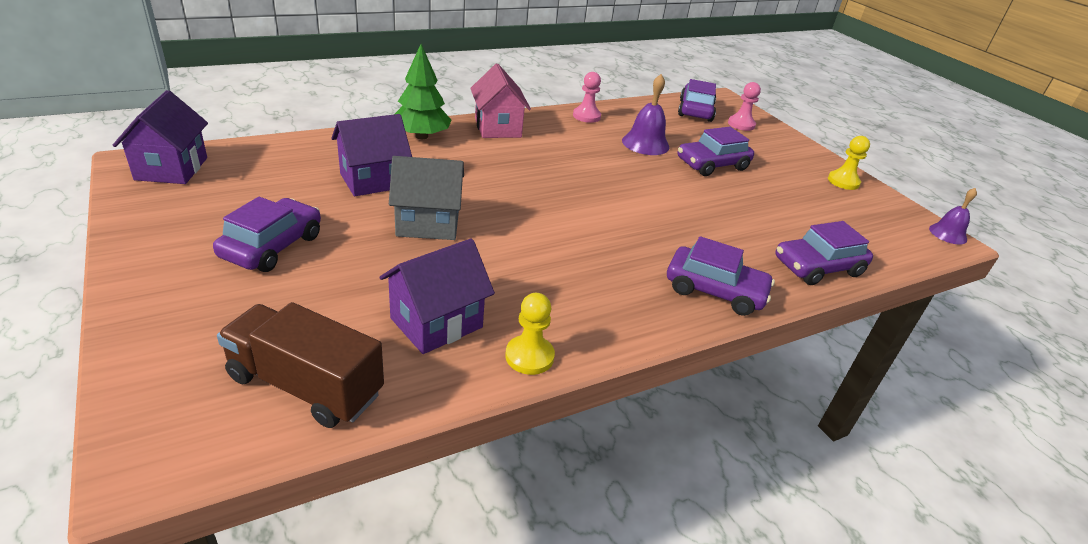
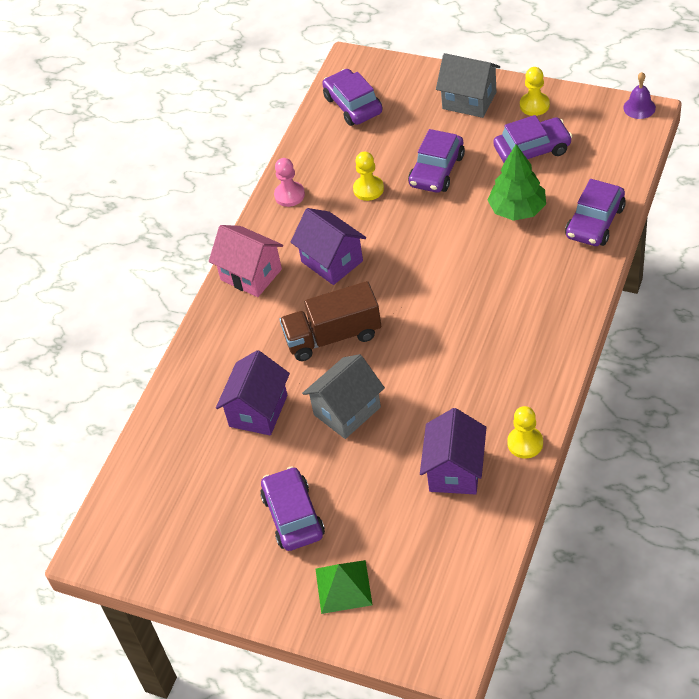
camera: 30 degrees left, 15 degrees up
purple house [112,90,208,184] -> purple house moved to [291,208,366,285]
brown truck [217,302,384,428] -> brown truck moved to [280,281,381,361]
green tree [395,44,452,139] -> green tree moved to [488,144,546,221]
purple bell [622,74,669,155] -> yellow pawn [353,151,384,201]
purple car [667,236,775,316] -> purple car moved to [493,115,573,163]
pink pawn [728,82,761,131] -> none
none -> green pyramid [316,560,373,614]
none -> grey house [436,53,500,118]

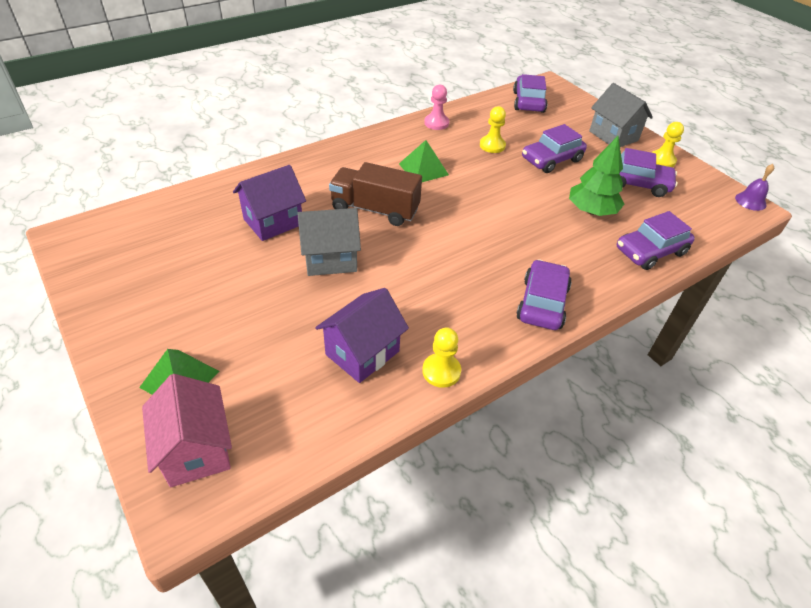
camera: 25 degrees right, 5 degrees down
pink house [209,225,283,297] -> pink house moved to [142,374,232,487]
purple car [260,466,325,551] -> purple car moved to [516,259,572,330]
purple house [291,208,366,285] -> green pyramid [399,140,449,182]

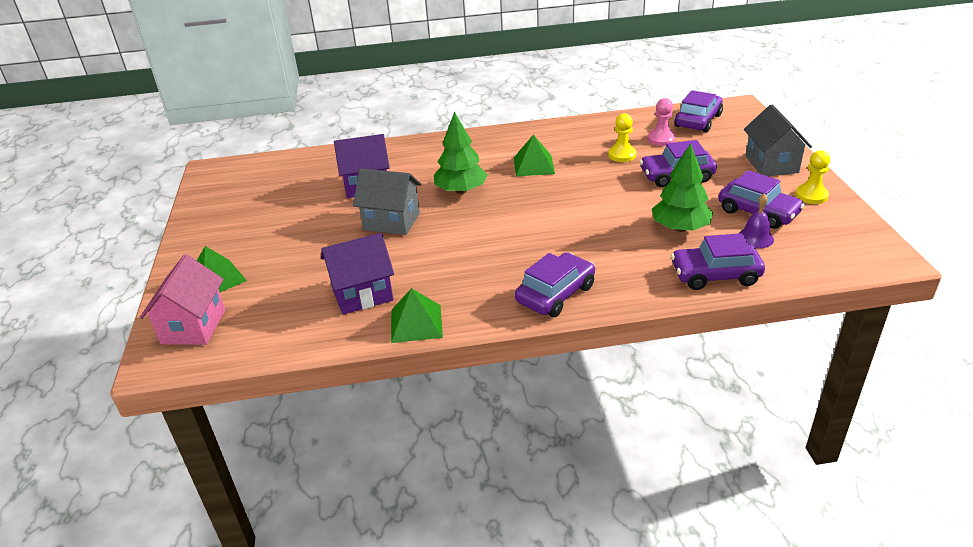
camera: 30 degrees right, 10 degrees down
brown truck [329,162,422,226] -> green tree [434,111,488,194]
yellow pawn [422,327,461,388] -> green pyramid [391,288,443,343]
pink pawn [424,84,449,130] -> pink pawn moved to [648,98,676,146]
purple bell [735,164,774,211] -> purple bell moved to [738,193,774,248]

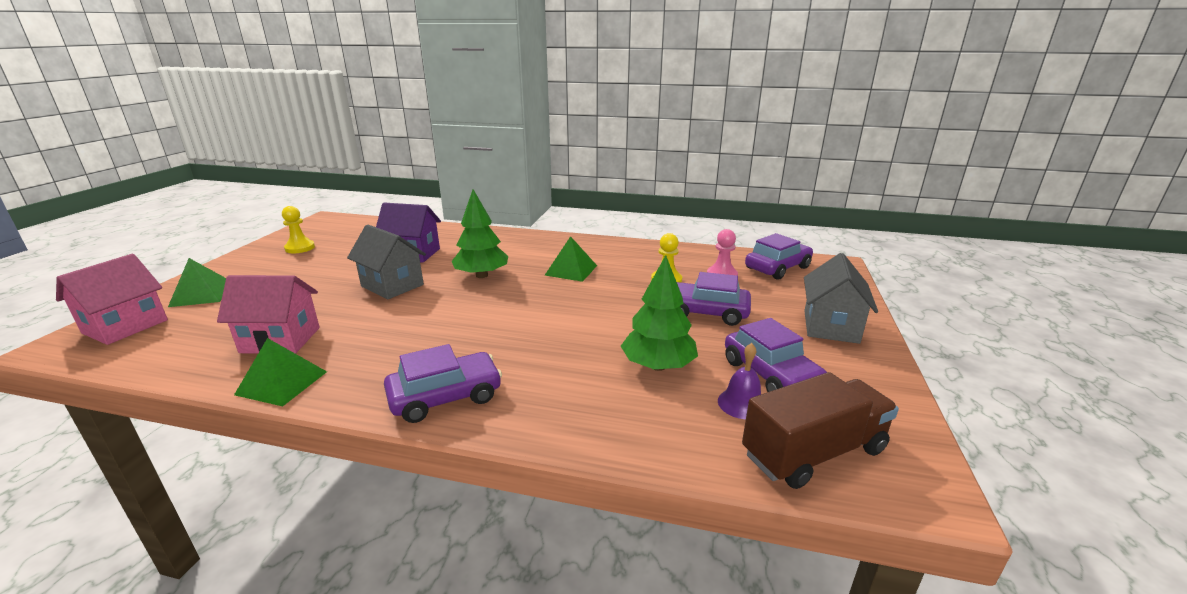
camera: 20 degrees right, 10 degrees down
purple house [321,233,394,315] -> pink house [217,275,320,354]
purple car [671,233,765,290] -> none
yellow pawn [795,150,830,204] -> yellow pawn moved to [282,206,315,253]
none -> brown truck [742,372,899,489]

